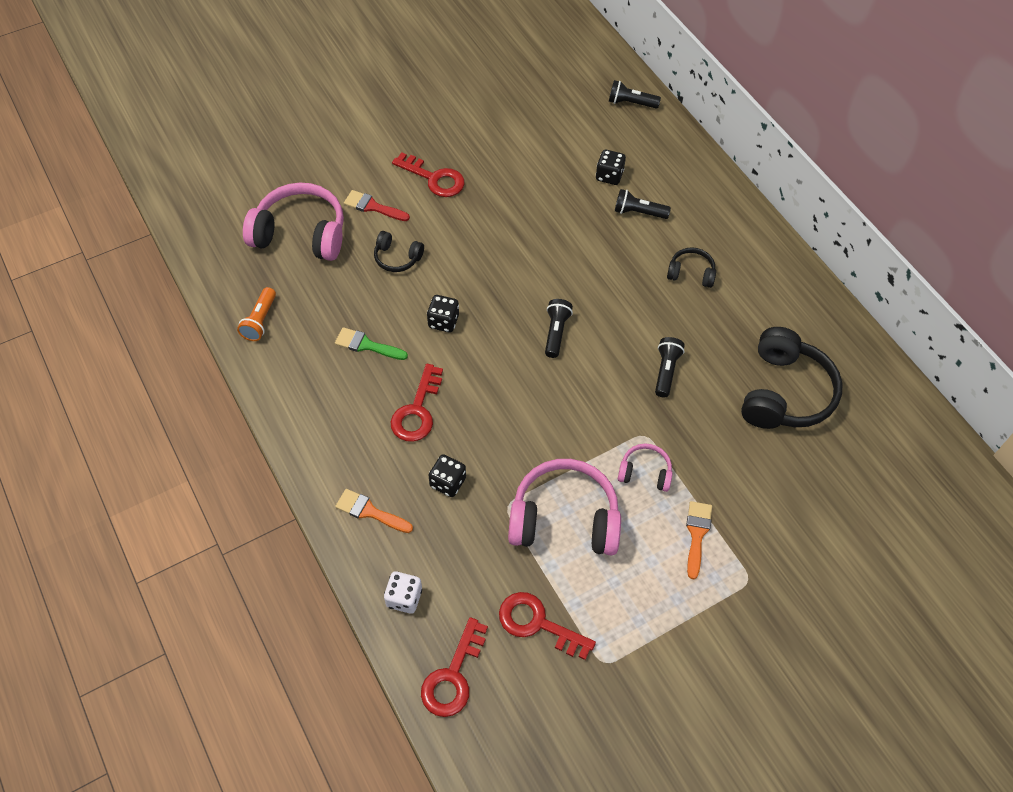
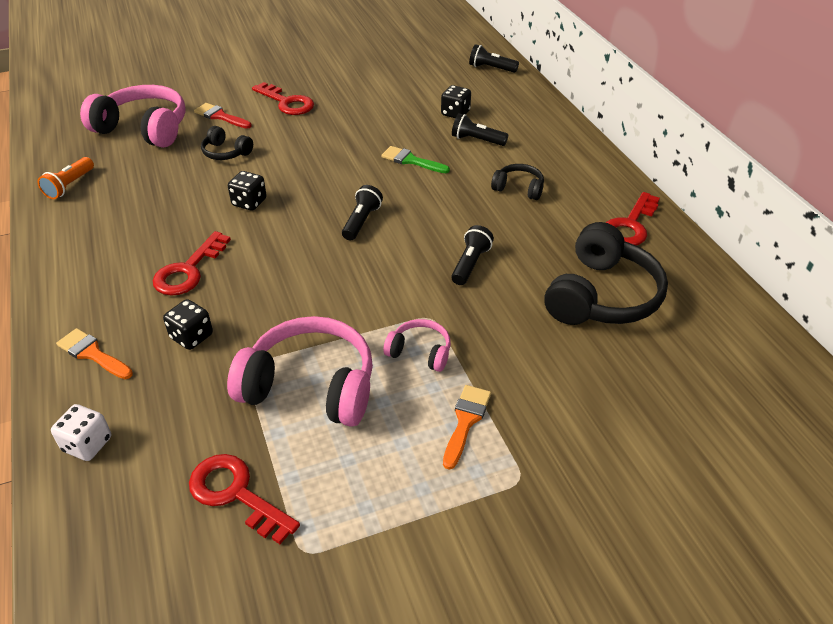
camera: 10 degrees right, 15 degrees down
green brush [335,327,408,360] -> green brush moved to [381,146,450,173]
red key [421,617,488,717] -> red key moved to [606,192,660,245]

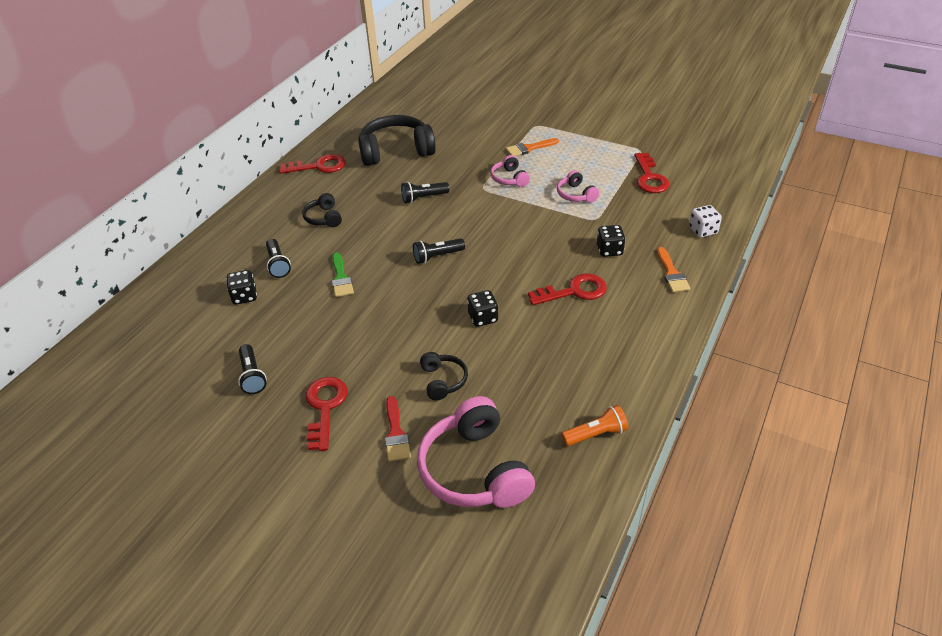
camera: 130 degrees left, 0 degrees up
pink headphones [227,316,373,427] -> pink headphones [557,170,599,203], size x0.50
black flashlight [469,44,519,73] -> black flashlight moved to [238,344,267,394]

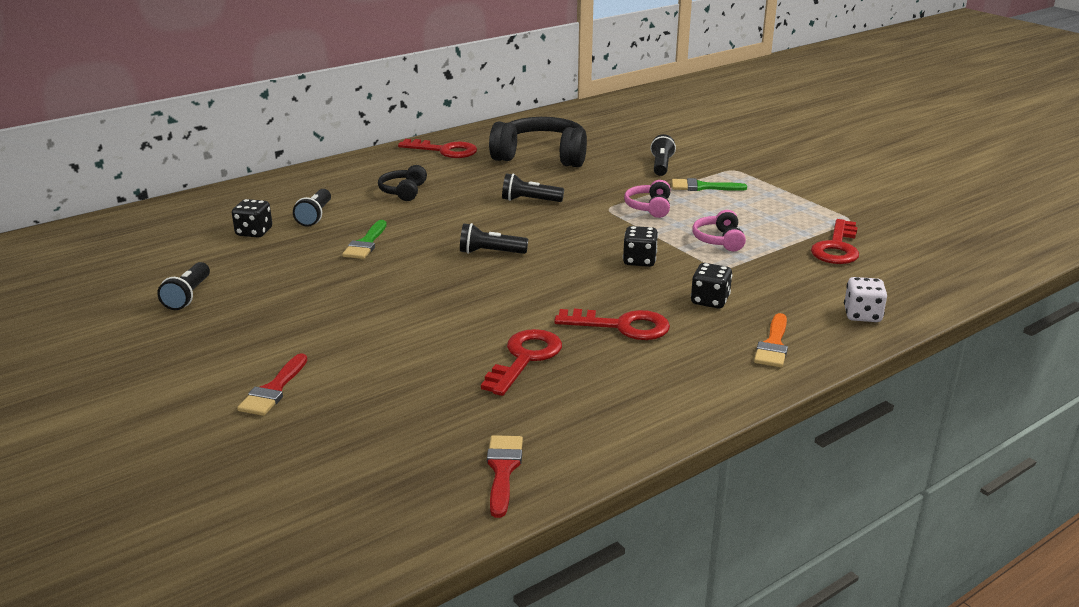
camera: 25 degrees right, 15 degrees down
red key [306,377,348,451] -> red key moved to [481,329,562,396]
pink headphones [417,396,535,508] -> none
black headphones [420,352,468,401] -> none
black dice [467,290,498,327] -> black dice moved to [623,226,658,267]
orange brush [506,138,559,156] -> green brush [672,178,747,191]
orange flashlight [561,405,628,446] -> red brush [487,435,523,518]
none -> black flashlight [650,134,676,176]

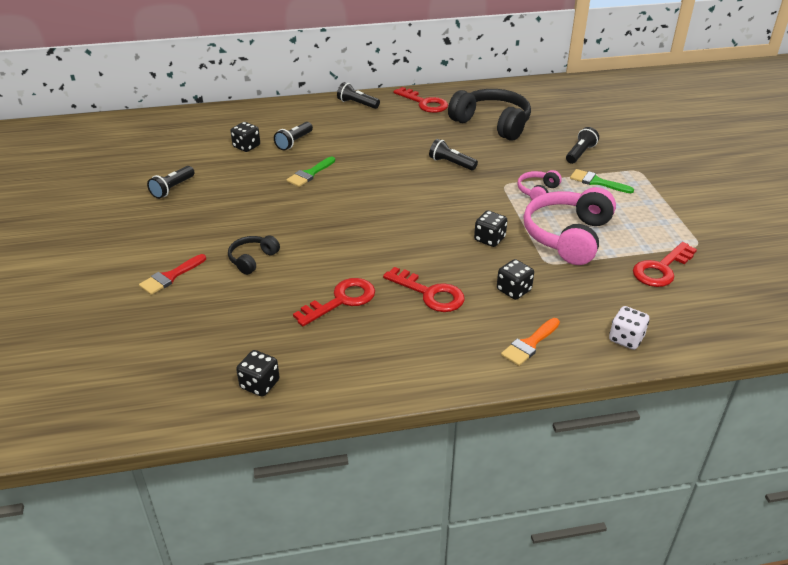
camera: 25 degrees right, 10 degrees up
black headphones [378,165,427,201] -> black headphones moved to [228,235,280,275]
black flashlight [460,223,528,254] -> black flashlight moved to [337,82,380,109]
red brush [487,435,523,518] -> black dice [236,350,280,397]
pink headphones [692,210,746,252] -> pink headphones [524,187,616,265], size x2.02

